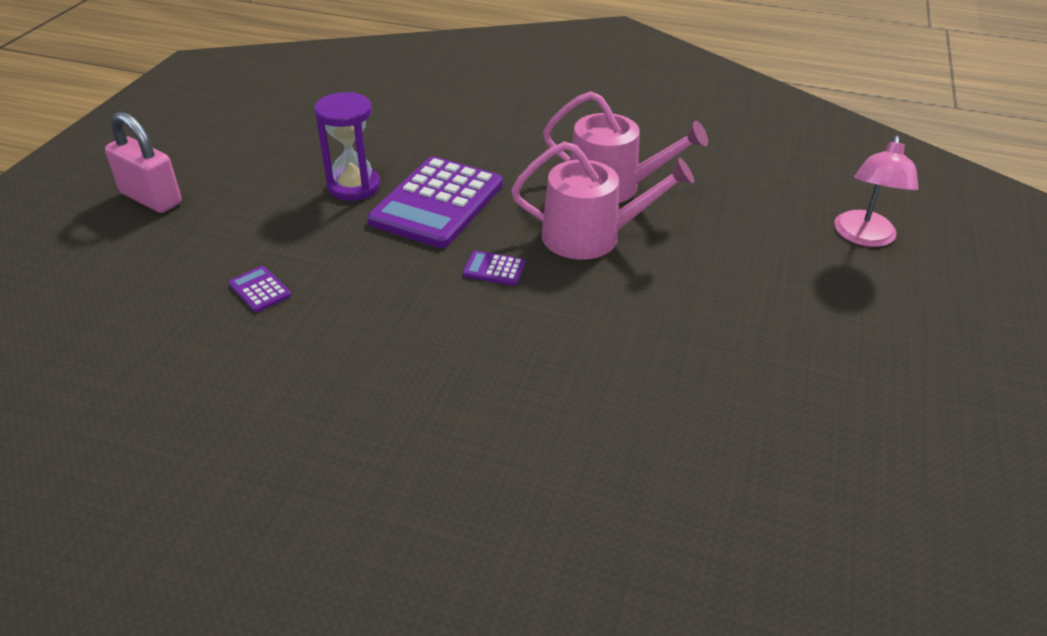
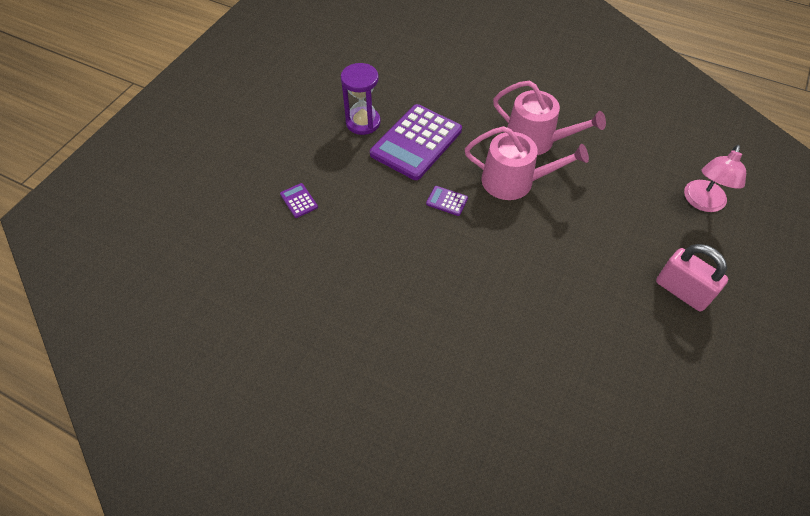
camera: 10 degrees right, 15 degrees up
pink padlock [105,112,182,213] -> pink padlock moved to [656,244,728,311]

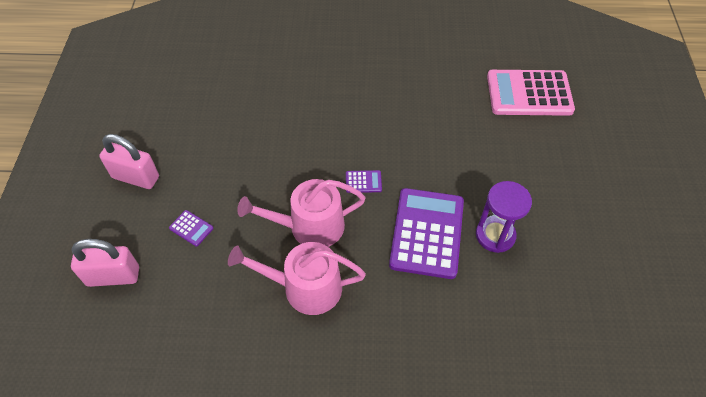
camera: 155 degrees right, 0 degrees up
purple calculator [280,183,318,218] -> purple calculator moved to [169,210,213,246]
pink lamp [684,145,746,212] -> pink padlock [71,239,139,287]
none -> pink calculator [487,70,575,116]

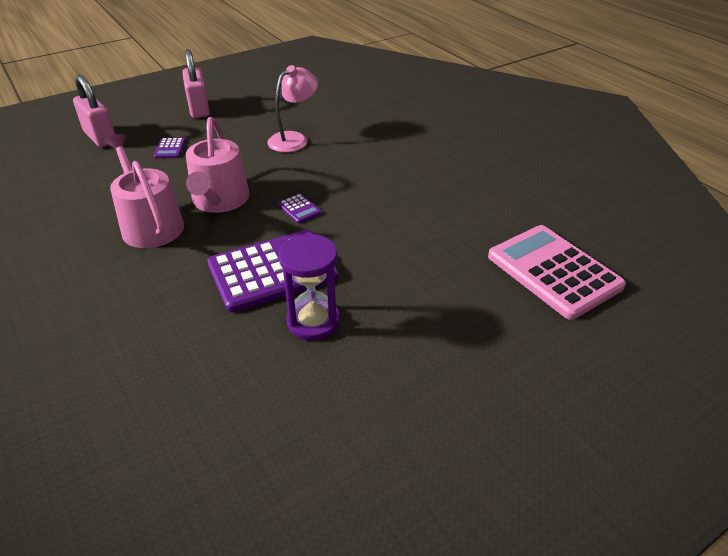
camera: 55 degrees right, 15 degrees down
pink watering can [237,179,366,247] -> pink watering can turned 135 degrees counterclockwise [186,117,249,213]
none -> pink lamp [267,65,318,152]

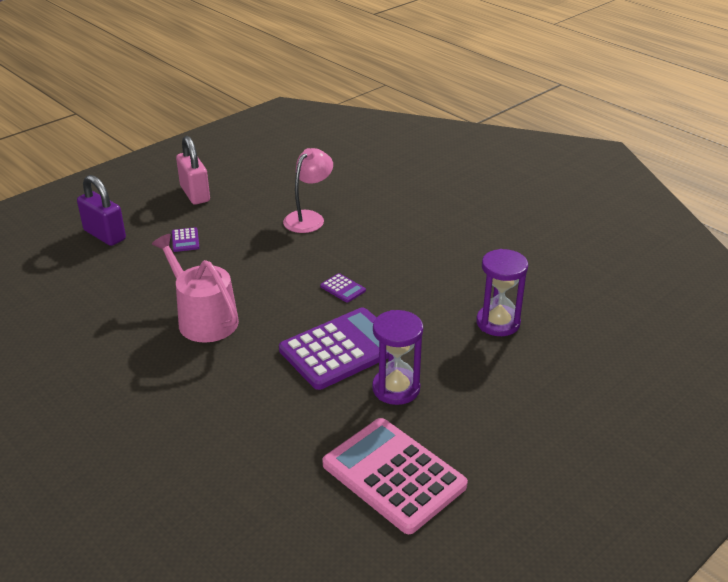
camera: 10 degrees left, 5 degrees down
pink padlock [73,75,115,147] -> purple padlock [77,175,126,246]
pink watering can [186,117,249,213] -> none
pink calculator [488,225,626,320] -> pink calculator moved to [322,418,468,534]
none -> purple hourglass [476,249,528,336]

